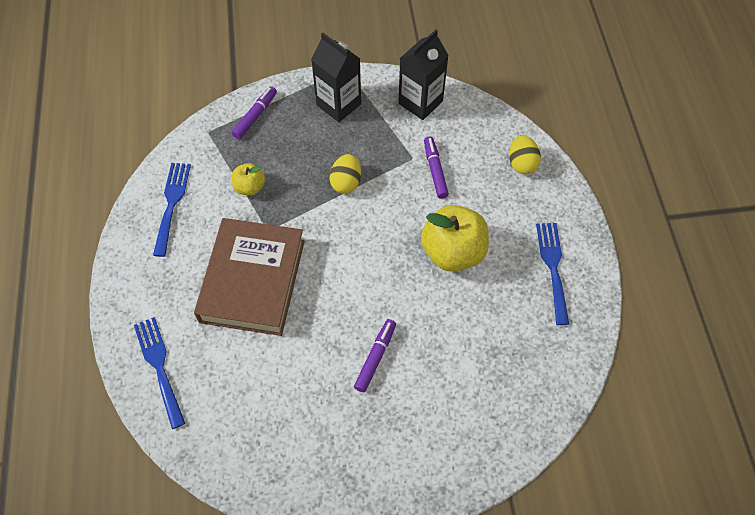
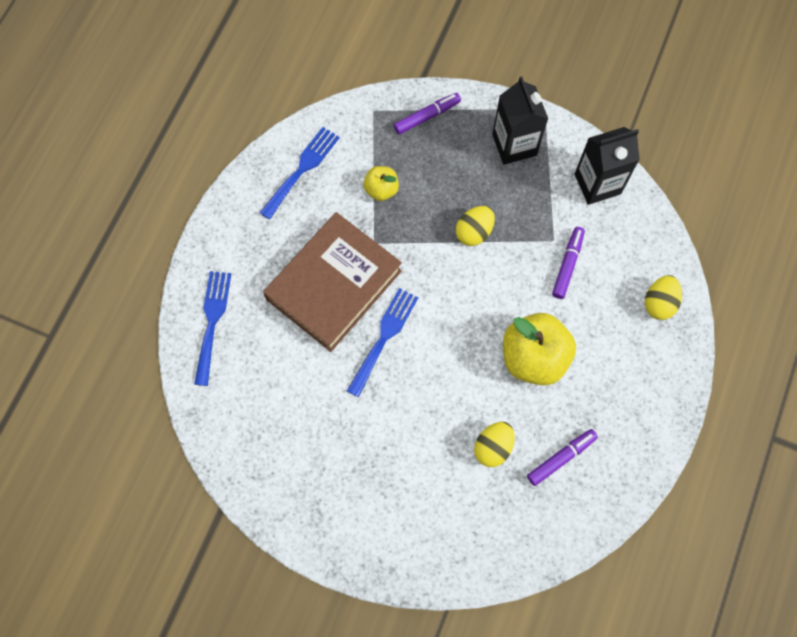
camera: 30 degrees right, 10 degrees up
purple marker [354,319,396,392] -> purple marker moved to [527,429,598,486]
blue fork [536,223,569,325] -> blue fork moved to [347,288,418,397]
none -> yellow egg [474,422,515,467]

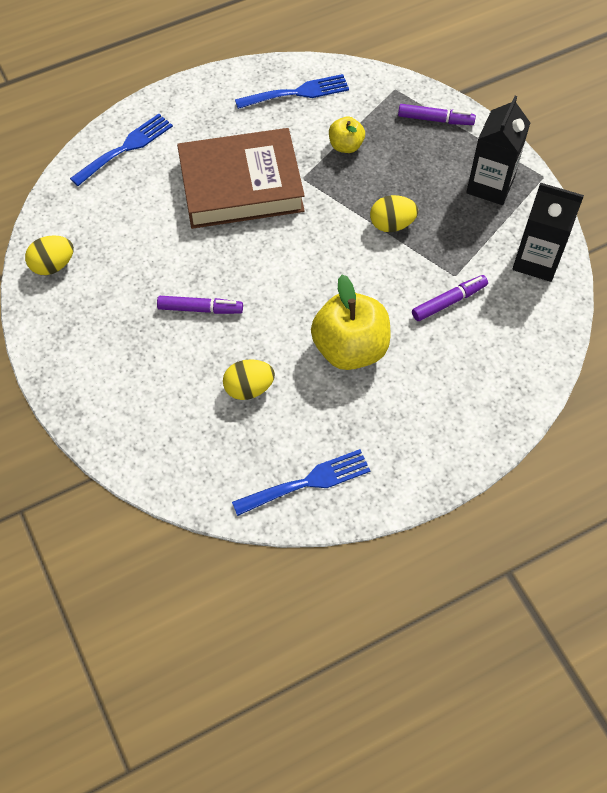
camera: 40 degrees right, 10 degrees down
blue fork [347,288,418,397] -> blue fork moved to [232,449,370,516]
purple marker [527,429,598,486] -> purple marker moved to [157,296,243,314]
yellow egg [645,275,682,320] -> yellow egg moved to [25,235,74,275]

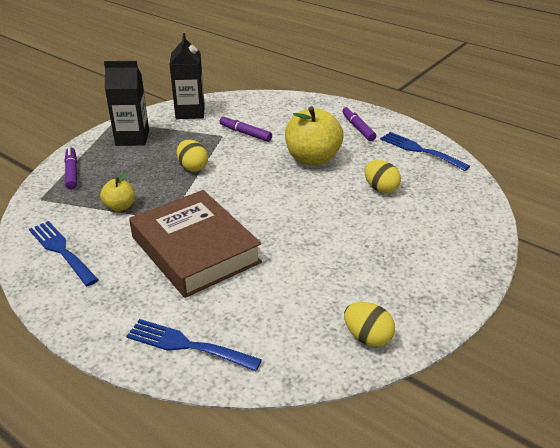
camera: 115 degrees left, 25 degrees down
purple marker [157,296,243,314] -> purple marker moved to [342,106,376,141]

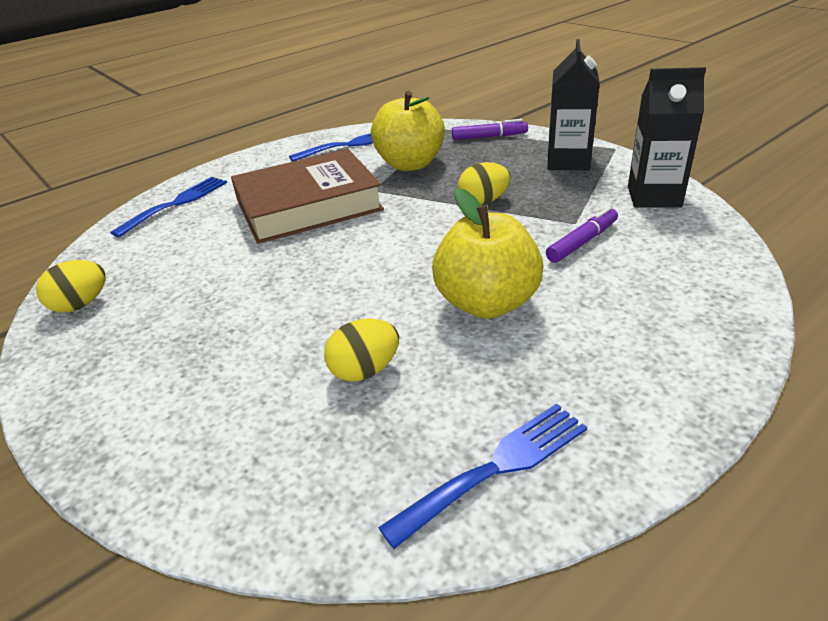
camera: 105 degrees right, 0 degrees up
yellow apple [100,172,135,212] -> yellow apple [371,91,445,171], size x1.91
purple marker [342,106,376,141] -> none

